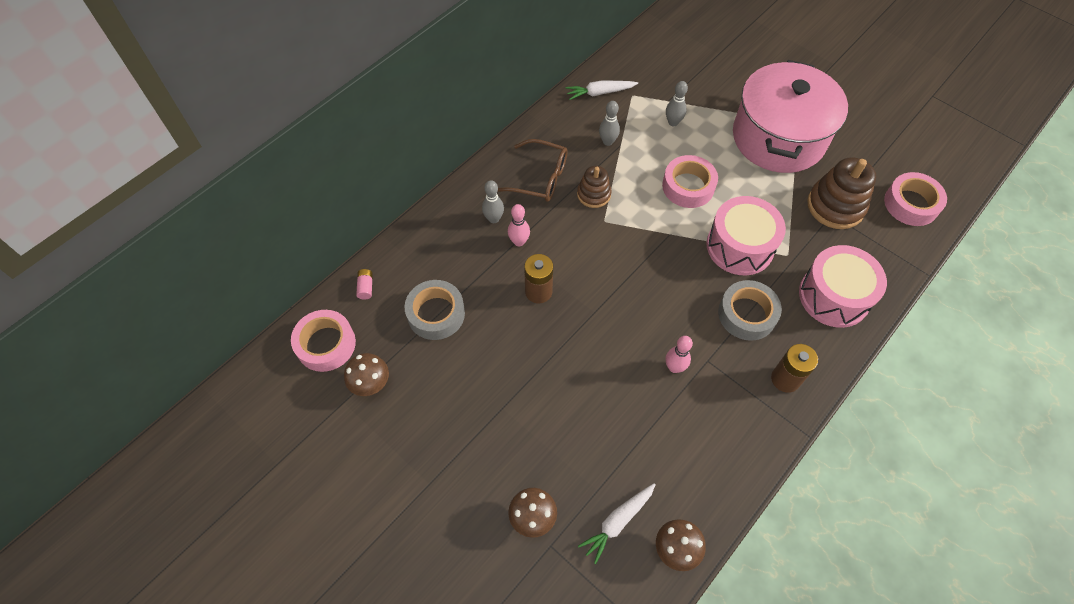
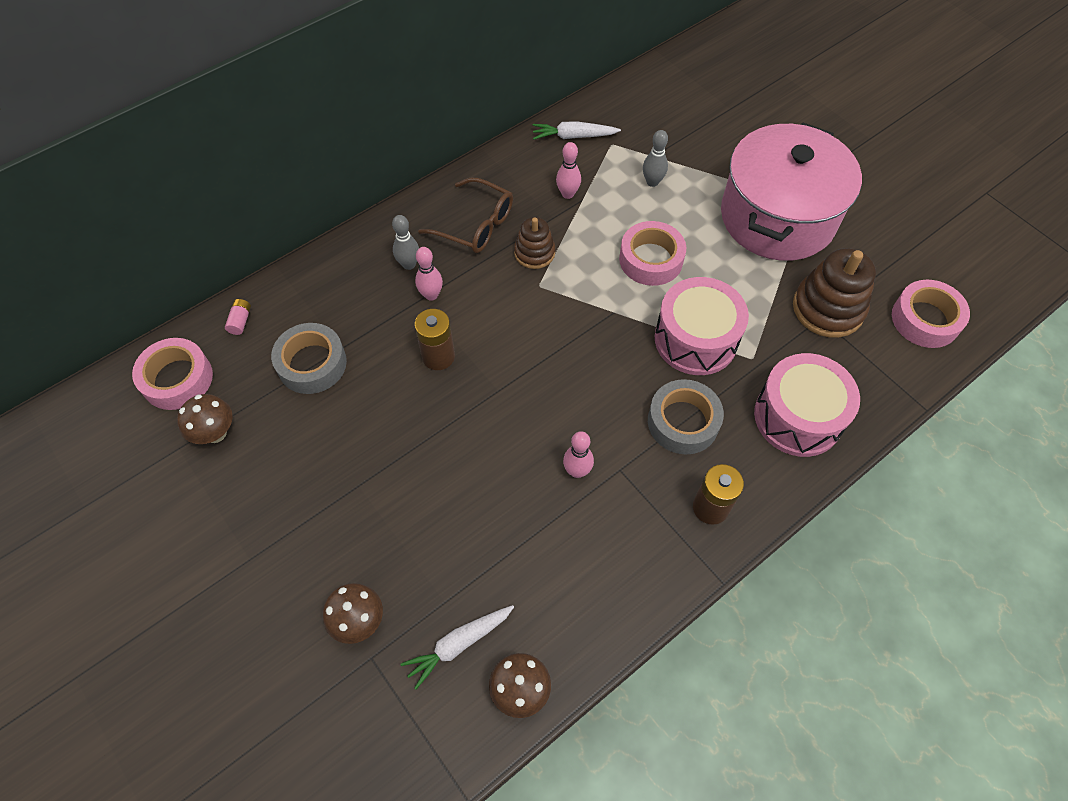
camera: 10 degrees right, 0 degrees up
grey bowling pin [599,101,620,146] -> pink bowling pin [556,142,581,199]

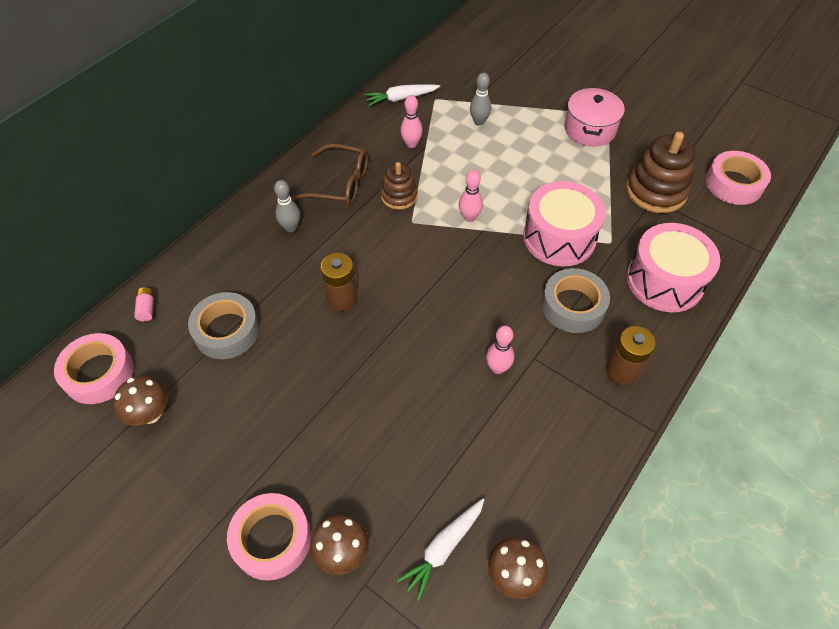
camera: 15 degrees left, 5 degrees down
pink bowling pin [415,247,443,301] -> pink bowling pin moved to [459,170,483,222]
pink tape [619,221,686,286] -> pink tape moved to [227,493,311,581]
pink pot [721,123,862,261] -> pink pot [565,87,625,147], size x0.53

